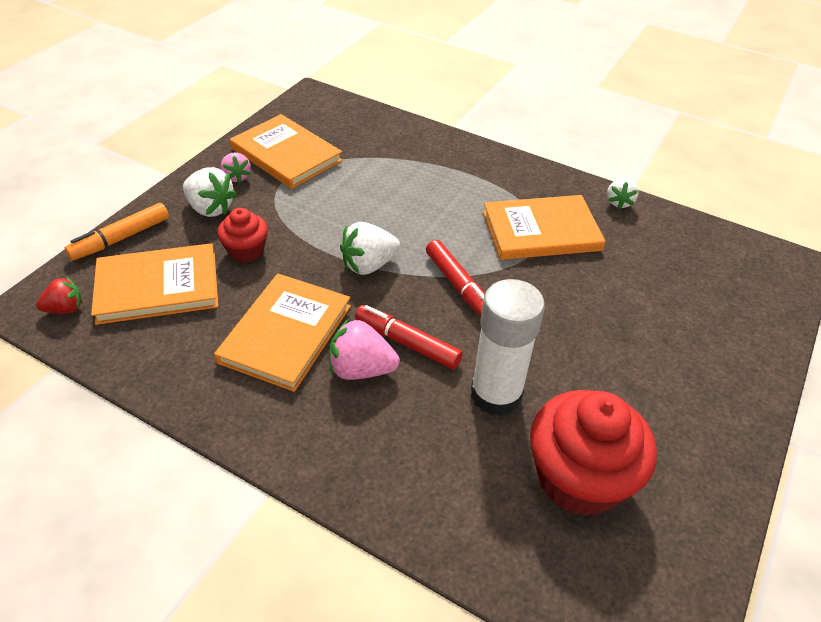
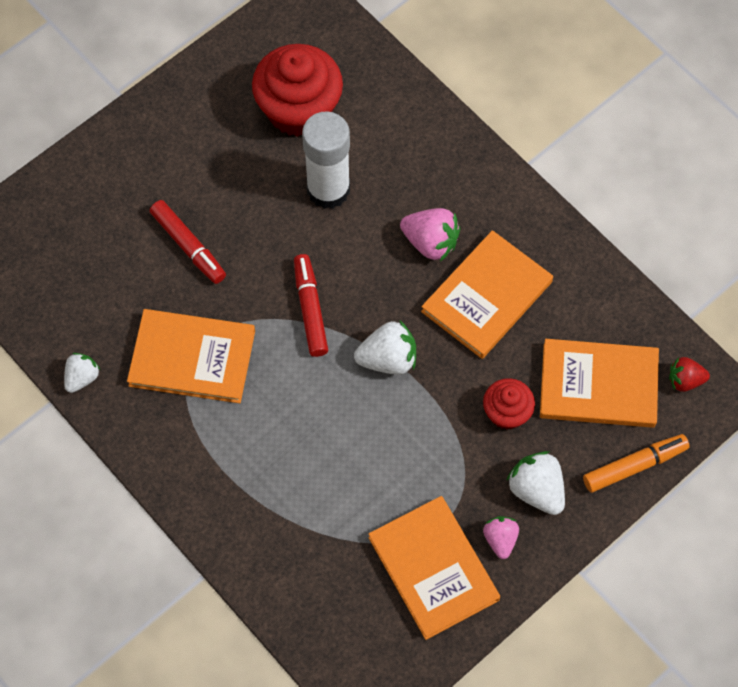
camera: 160 degrees left, 20 degrees up
red marker [355,305,463,369] -> red marker moved to [150,200,226,284]

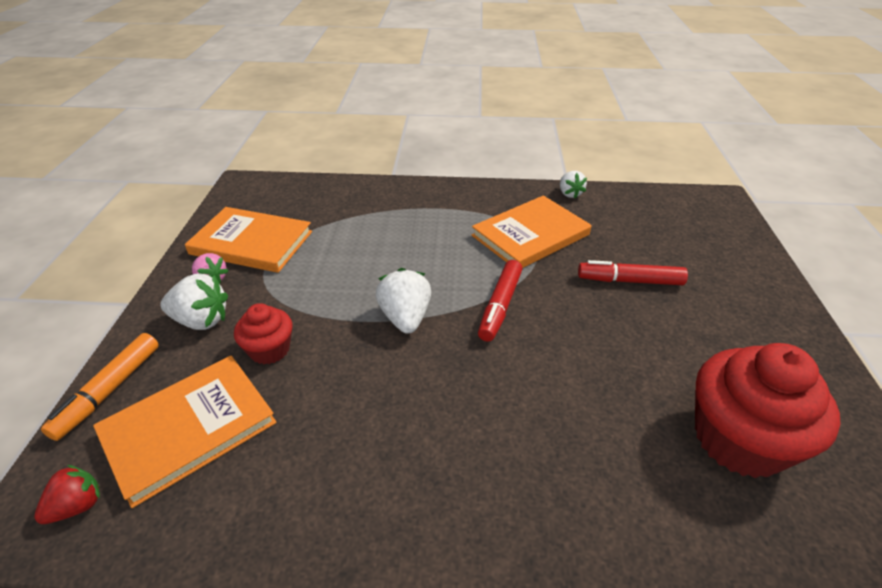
camera: 135 degrees right, 25 degrees down
red marker [294,254,328,357] -> red marker turned 75 degrees clockwise [478,260,523,342]
white glue stick [302,111,350,209] -> none
white strawberry [354,321,416,375] -> white strawberry turned 135 degrees clockwise [376,268,431,334]
pink strawberry [400,208,460,262] -> none
orange book [421,230,553,359] -> none

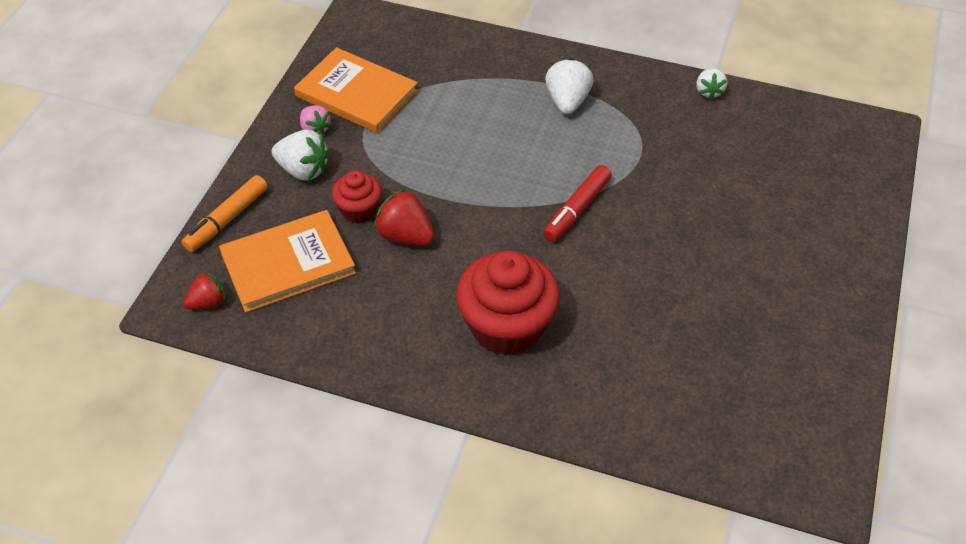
camera: 15 degrees right, 10 degrees up
white strawberry [376,268,431,334] -> white strawberry moved to [545,58,594,114]
orange book [472,195,592,268] -> none
red marker [578,260,688,285] -> none
red cupcake [695,343,840,478] -> red cupcake moved to [456,250,560,356]
none -> red strawberry [374,189,435,246]

